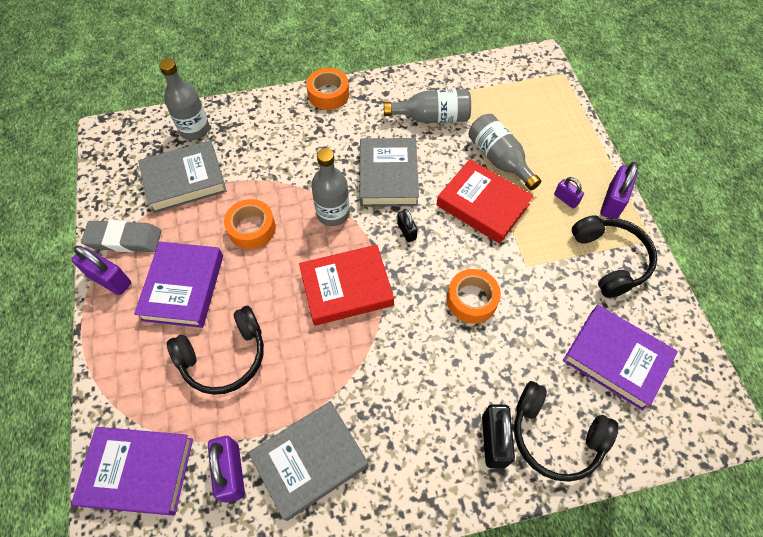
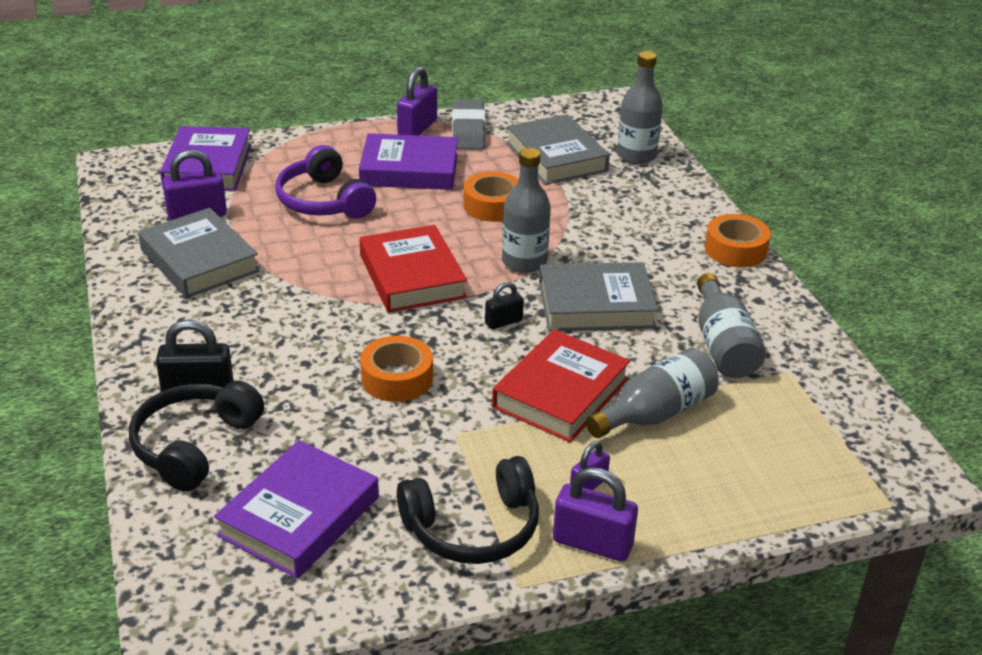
camera: 85 degrees right, 25 degrees down
black headphones [167,306,264,395] -> purple headphones [275,145,376,219]

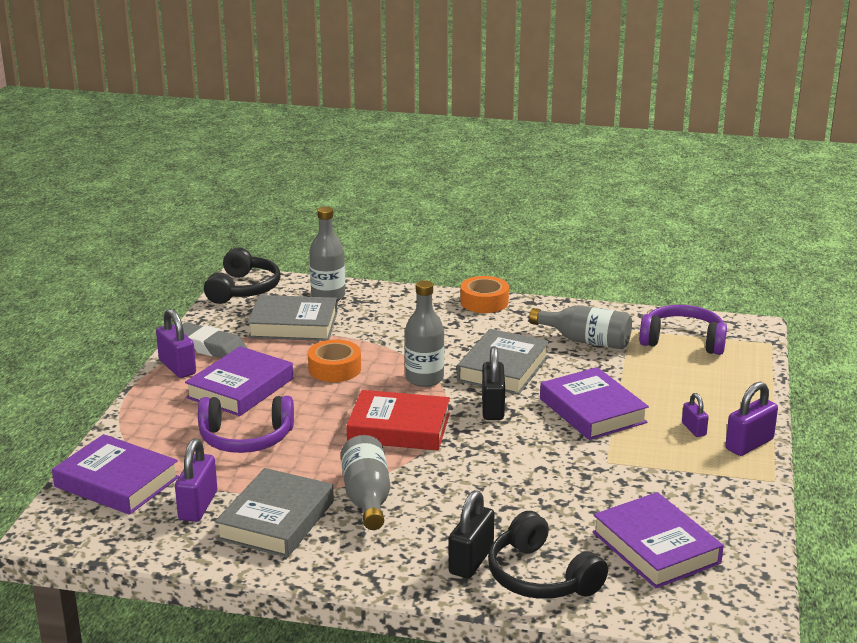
camera: 60 degrees left, 10 degrees down
grey book [138,208,260,298] -> grey book turned 60 degrees counterclockwise [215,468,334,558]
orange tape [360,336,433,402] -> none
black headphones [397,456,539,564] -> black headphones moved to [204,248,281,304]
black padlock [485,282,524,329] -> black padlock [482,346,505,420], size x1.70
red book [492,329,630,443] -> purple book [540,367,649,440]
grey bottle [586,348,718,438] -> grey bottle moved to [341,435,390,530]
none -> purple headphones [639,305,727,355]

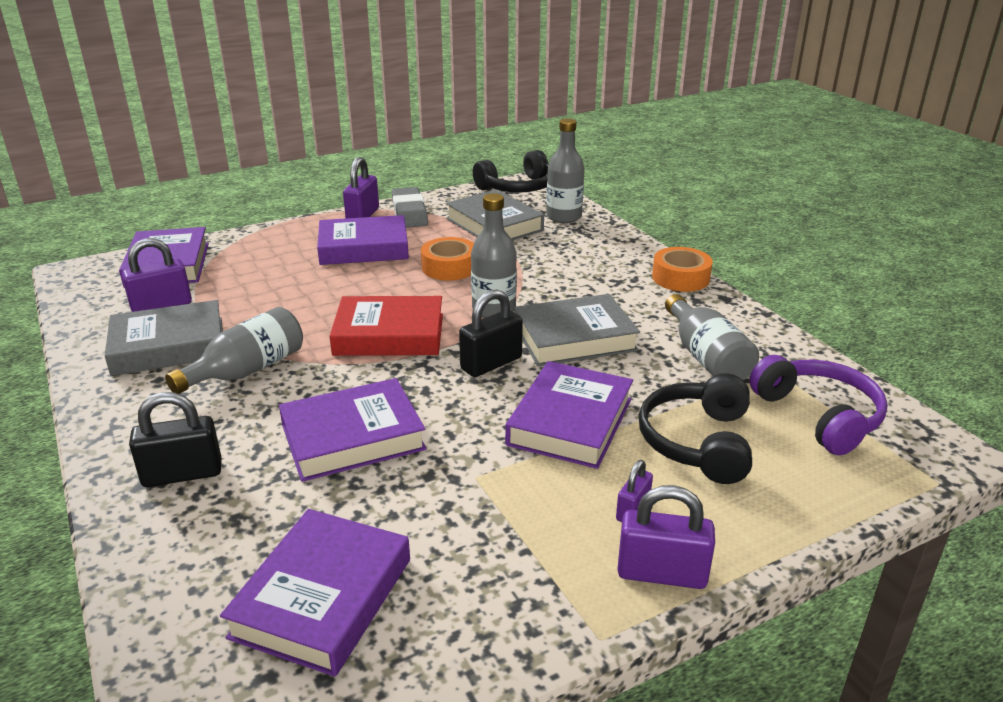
camera: 50 degrees right, 5 degrees up
purple headphones [198,396,294,453] -> none
red book [346,390,450,451] -> red book turned 60 degrees counterclockwise [329,296,443,356]
black headphones [488,511,608,599] -> black headphones moved to [639,373,752,484]
none -> purple book [279,378,426,482]

